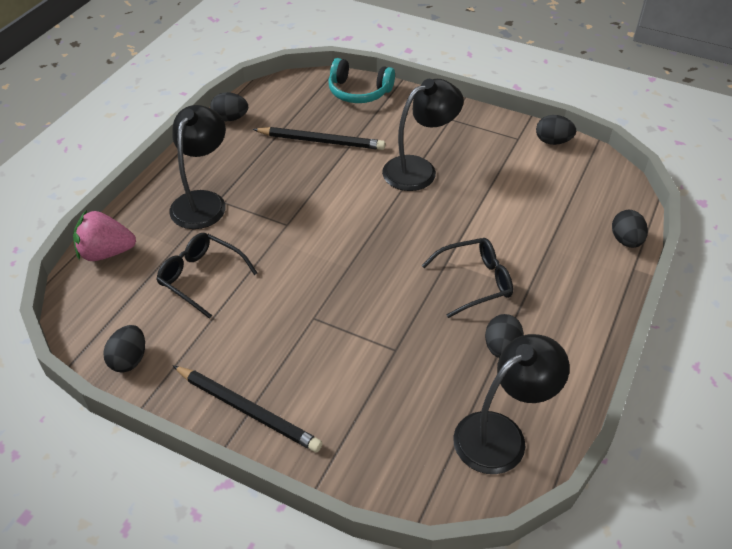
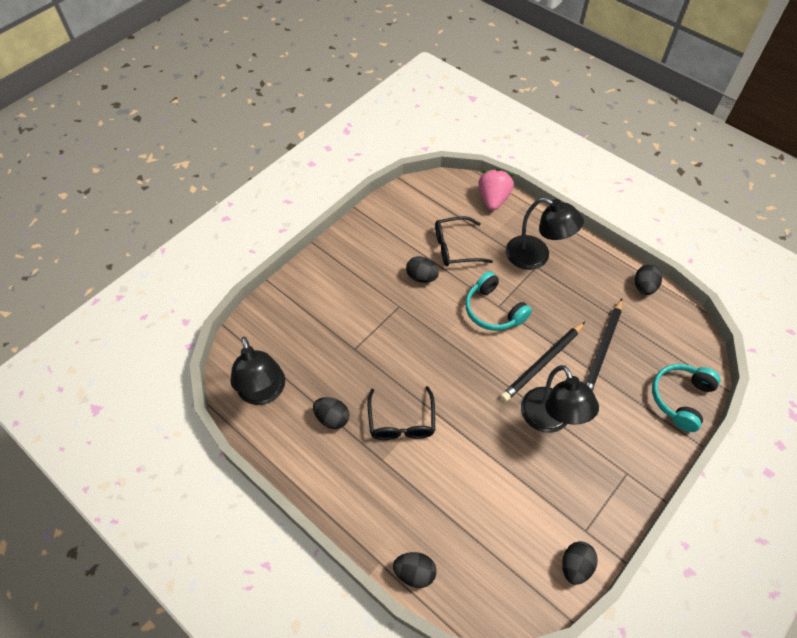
camera: 105 degrees right, 10 degrees up
black egg [103,325,145,373] -> black egg moved to [406,256,439,283]
black glasses [156,233,257,319] -> black glasses turned 150 degrees counterclockwise [435,216,493,266]
black pencil [173,366,322,452] -> black pencil moved to [500,322,585,402]
none -> turquoise headphones [465,271,532,331]

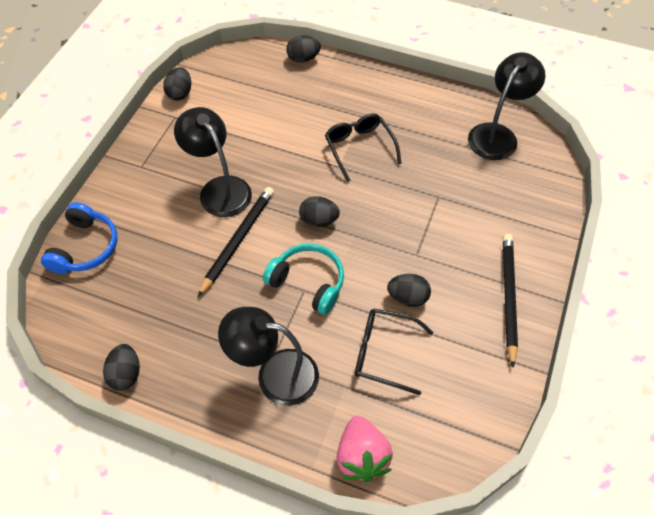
camera: 160 degrees right, 0 degrees up
black lamp [231,337,285,405] -> black lamp turned 75 degrees clockwise [468,52,545,160]
black egg [313,397,349,429] -> black egg moved to [299,196,340,227]
black glasses [435,216,493,266] -> black glasses turned 135 degrees counterclockwise [355,309,433,395]
black pencil [585,299,622,391] -> black pencil moved to [503,234,518,368]
turquoise headphones [652,364,721,432] -> blue headphones [41,202,117,274]

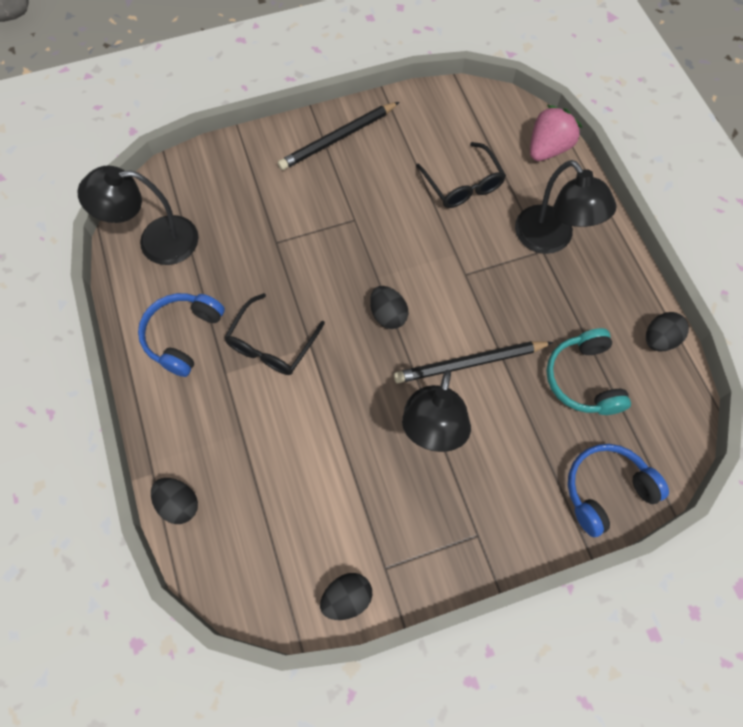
camera: 130 degrees left, 10 degrees up
turquoise headphones [263,243,344,315] -> turquoise headphones moved to [546,328,631,415]
black egg [387,274,431,307] -> none
none -> blue headphones [138,293,225,377]

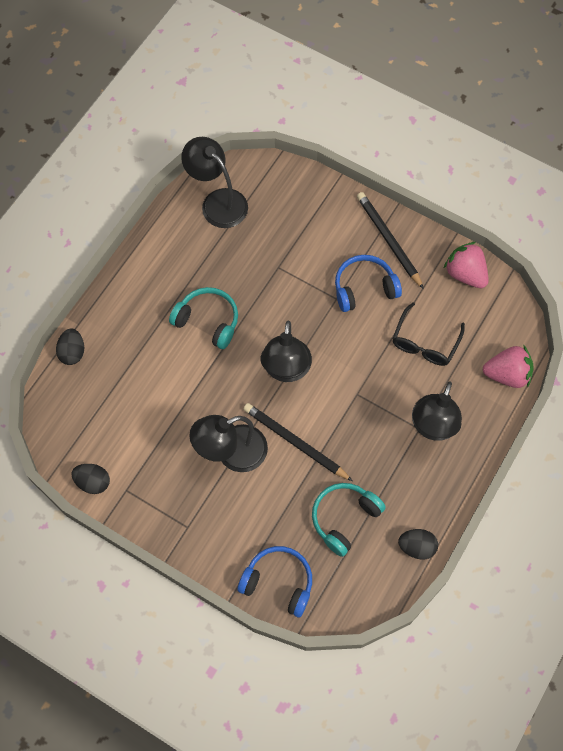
camera: 50 degrees right, 0 degrees up
blue headphones [138,293,225,377] -> blue headphones moved to [335,255,402,312]
black glasses [224,293,325,375] -> turquoise headphones [169,287,238,349]
black pencil [278,102,399,170] -> black pencil turned 45 degrees clockwise [357,192,424,289]
black egg [370,286,408,329] -> black lamp [261,320,312,382]
none -> pink strawberry [443,242,489,289]

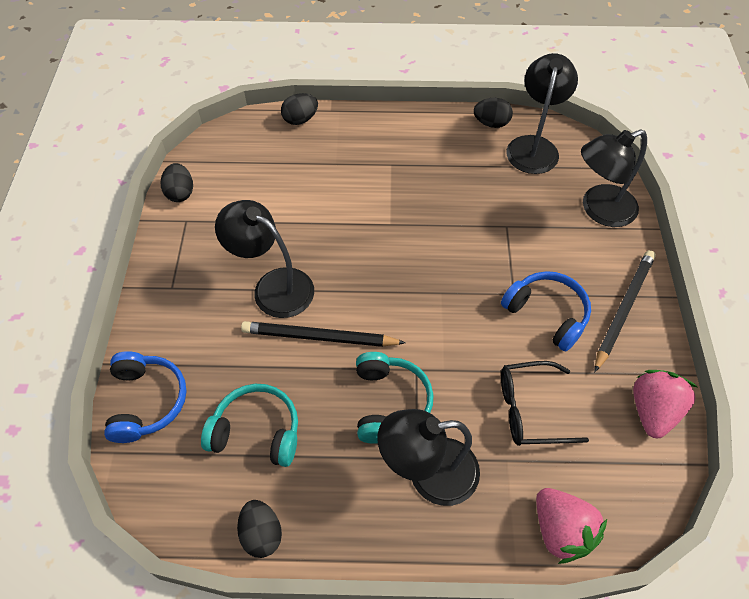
camera: 60 degrees right, 10 degrees down
turquoise headphones [169,287,238,349] -> turquoise headphones moved to [356,352,434,444]
black pencil [243,403,353,481] -> black pencil turned 90 degrees counterclockwise [241,321,405,347]
black lamp [261,320,312,382] -> black lamp moved to [581,129,647,227]
none -> black egg [474,98,513,128]

